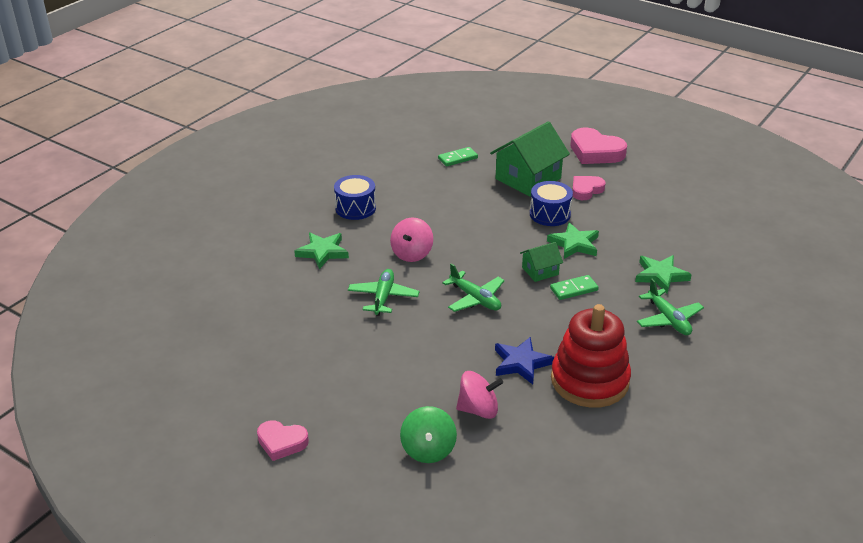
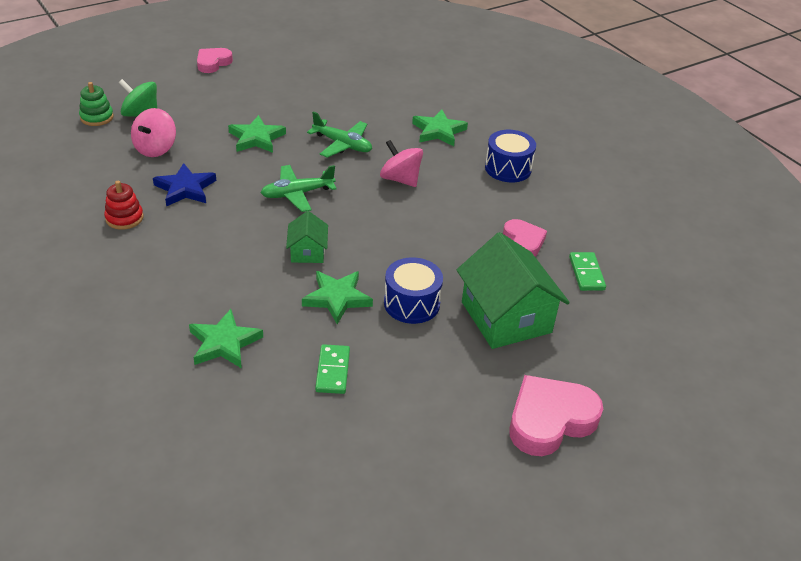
camera: 110 degrees right, 5 degrees up
green domino [550,275,599,300] -> green domino moved to [315,344,350,394]
red stacking toy [551,304,631,408] -> red stacking toy [104,181,144,230], size x0.46
pink heart [572,176,606,200] -> pink heart moved to [503,219,547,256]
green plane [637,279,704,335] -> none
none -> green stacking toy [79,82,114,126]
none -> green star [228,115,286,153]

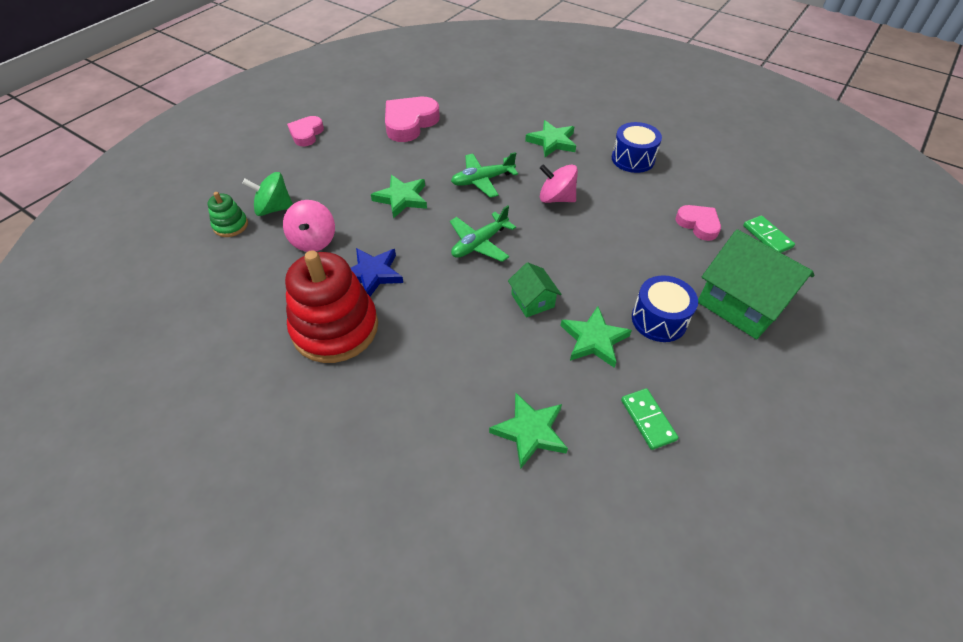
camera: 20 degrees left, 10 degrees up
red stacking toy [104,181,144,230] -> red stacking toy [285,250,378,363], size x2.18
green plane [307,111,372,158] -> green plane turned 150 degrees clockwise [451,152,518,198]
pink heart [509,375,603,456] -> pink heart moved to [385,97,440,142]

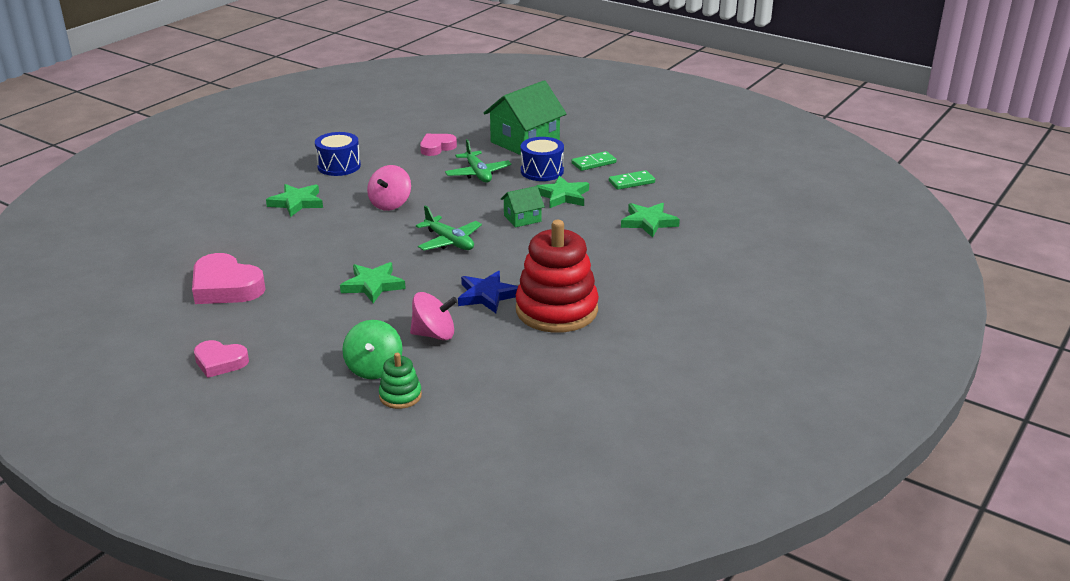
camera: 90 degrees left, 20 degrees down
green plane [451,152,518,198] -> green plane moved to [445,139,511,183]
green domino [743,215,795,253] -> green domino moved to [571,151,616,171]

